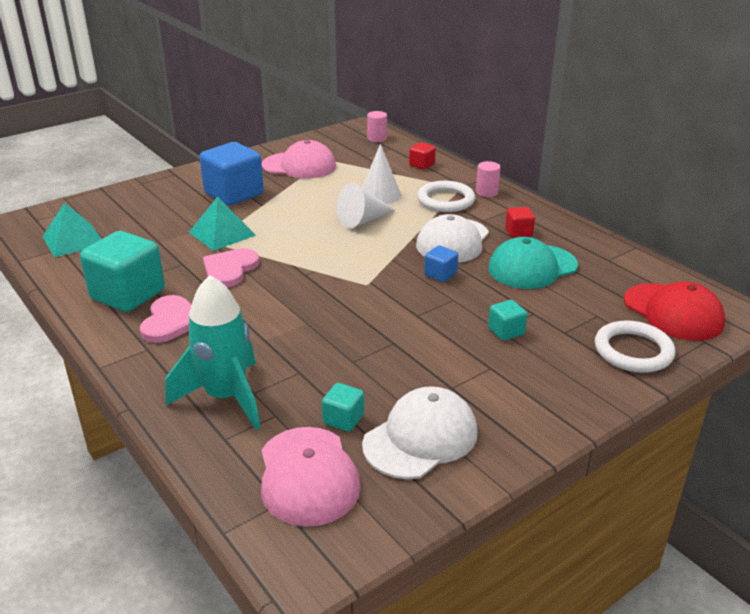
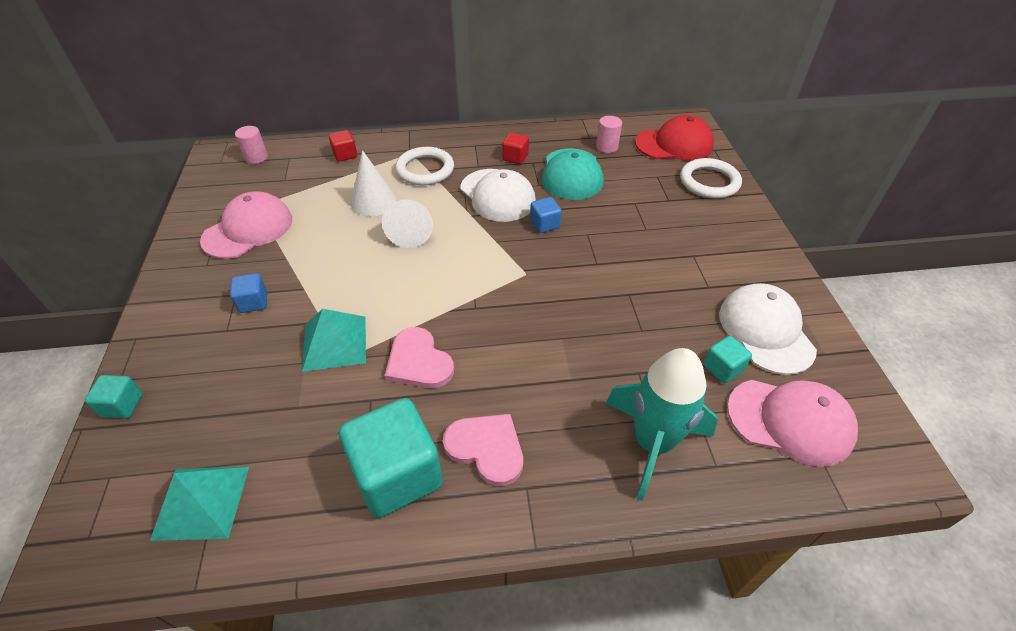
camera: 60 degrees left, 15 degrees up
blue cube [200,142,264,206] -> blue cube [230,273,267,313], size x0.47
pink cylinder [476,161,501,197] -> pink cylinder moved to [596,116,622,153]
turquoise cube [488,300,527,340] -> turquoise cube moved to [85,375,143,418]

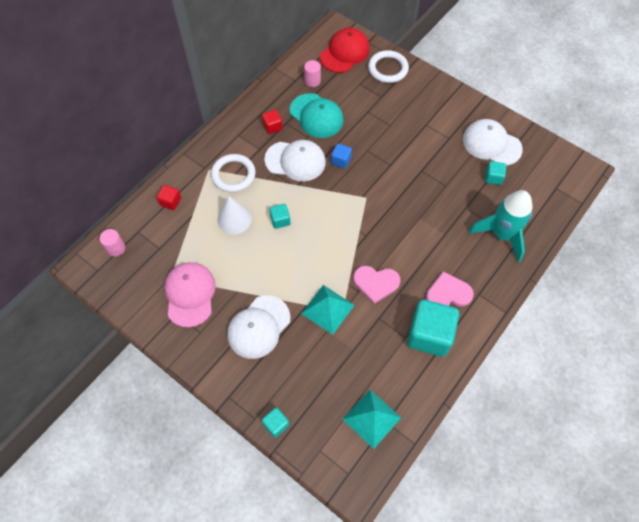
camera: 45 degrees left, 15 degrees up
blue cube [230,273,267,313] -> white cap [227,295,290,359]
white cone [382,199,433,248] -> turquoise cube [269,204,291,229]
pink cap [727,380,858,467] -> none

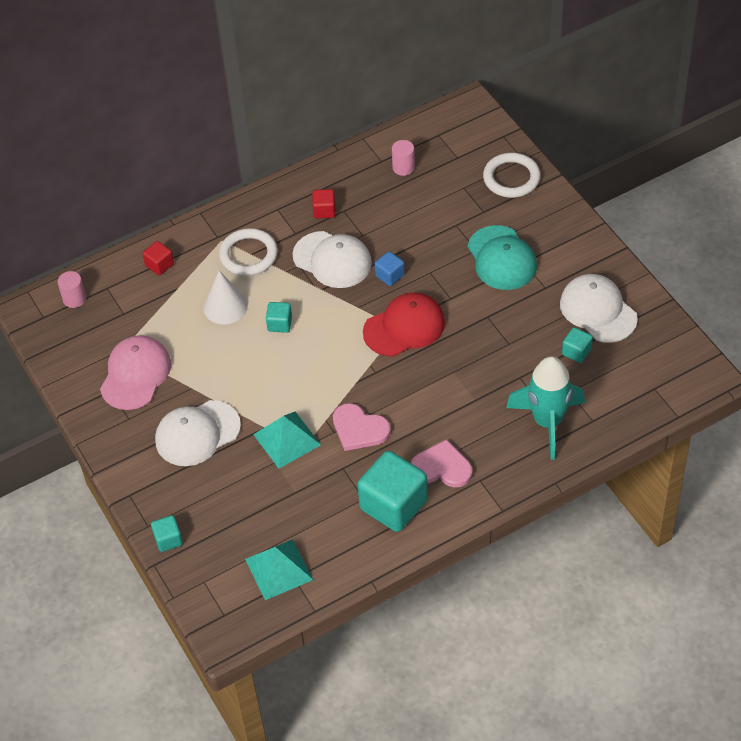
camera: 25 degrees right, 10 degrees down
turquoise cap [290,93,344,138] -> turquoise cap moved to [468,225,537,290]
red cap [320,28,370,73] -> red cap moved to [363,292,445,357]

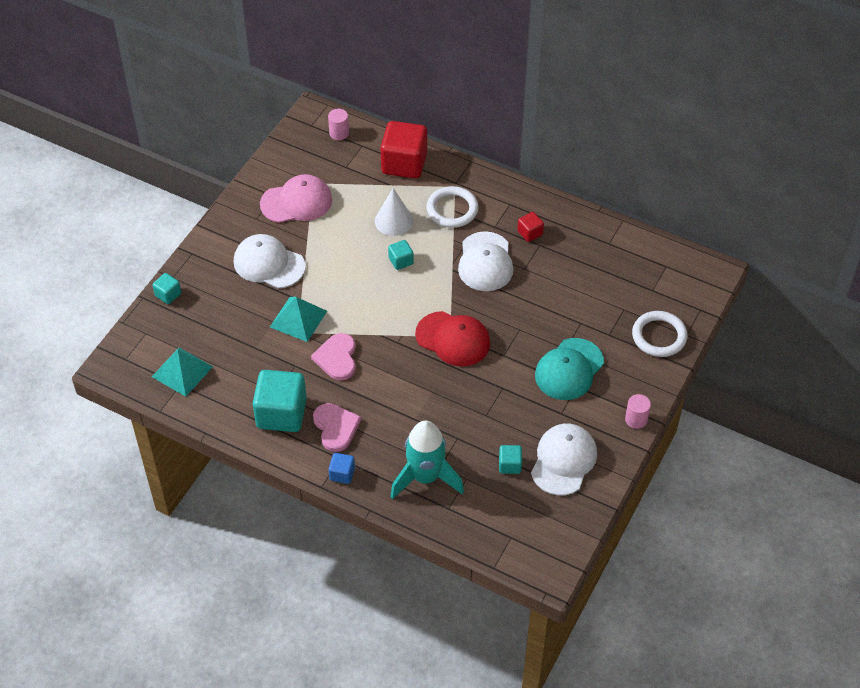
camera: 55 degrees right, 0 degrees up
red cube [143,241,174,275] -> red cube [380,121,427,179], size x2.12
blue cube [375,251,405,286] -> blue cube moved to [329,453,355,484]
pink cylinder [392,140,415,176] -> pink cylinder moved to [625,394,651,429]

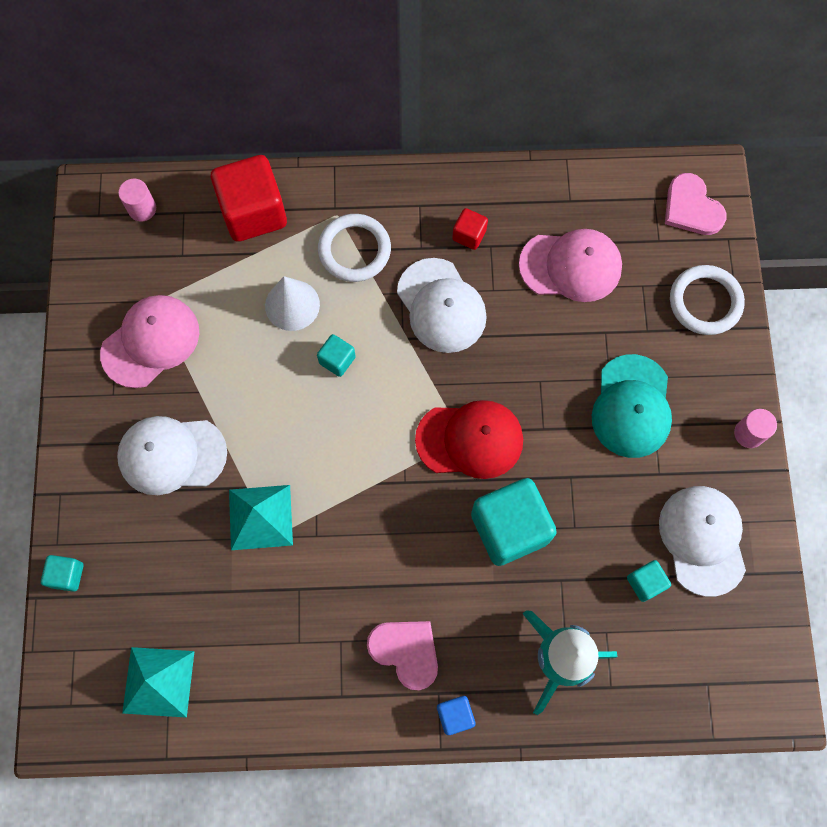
camera: 30 degrees left, 20 degrees up
turquoise cube [253,370,307,432] -> turquoise cube moved to [471,478,557,566]
pink heart [311,333,356,380] -> pink heart moved to [665,173,727,235]
none -> pink cap [519,229,622,302]

